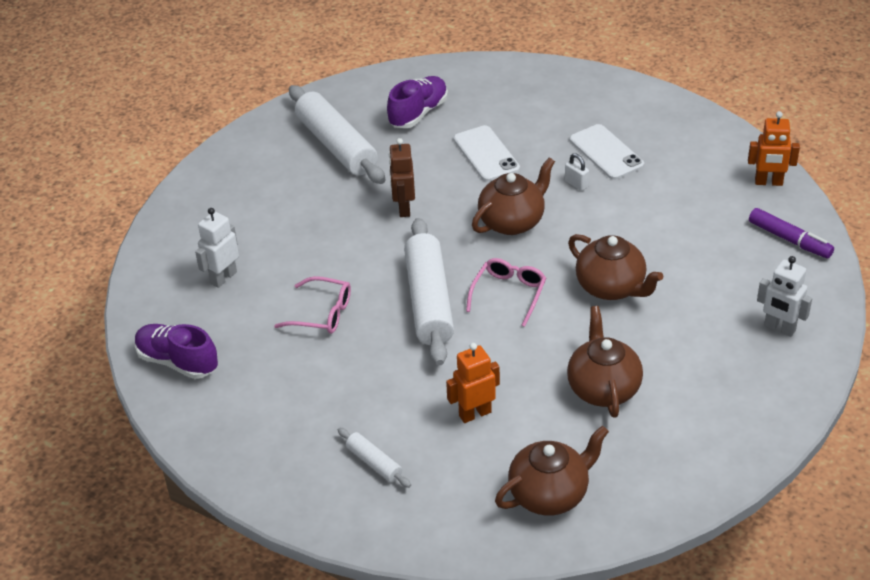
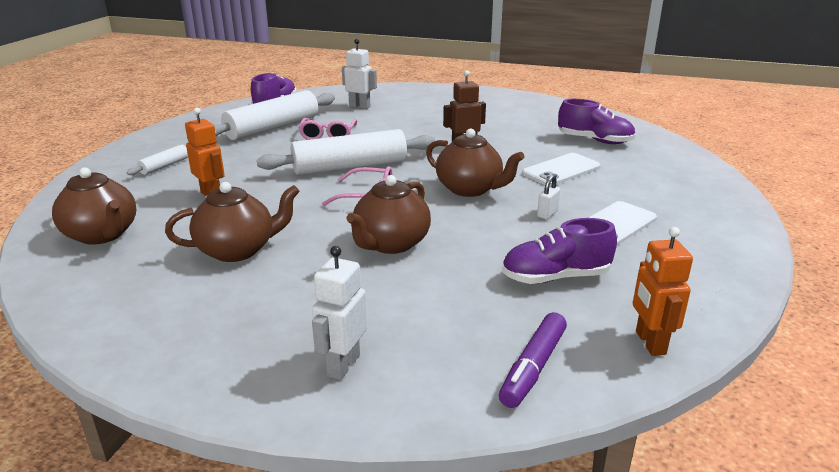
camera: 75 degrees right, 15 degrees down
white rolling pin [289,85,386,184] -> white rolling pin moved to [214,90,335,140]
none -> purple shoe [502,218,617,284]

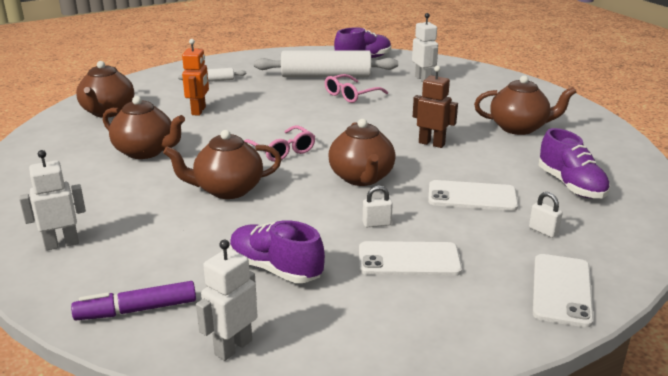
camera: 45 degrees right, 0 degrees up
white rolling pin [257,129,436,175] -> none
orange robot [633,227,693,356] -> white robot [196,239,257,361]
none -> brown teapot [474,75,576,135]
none -> white padlock [529,192,563,238]
none -> white phone [533,254,594,327]

